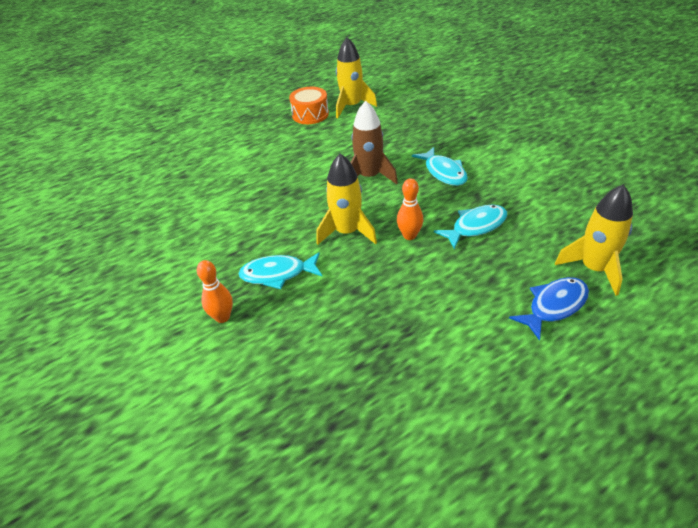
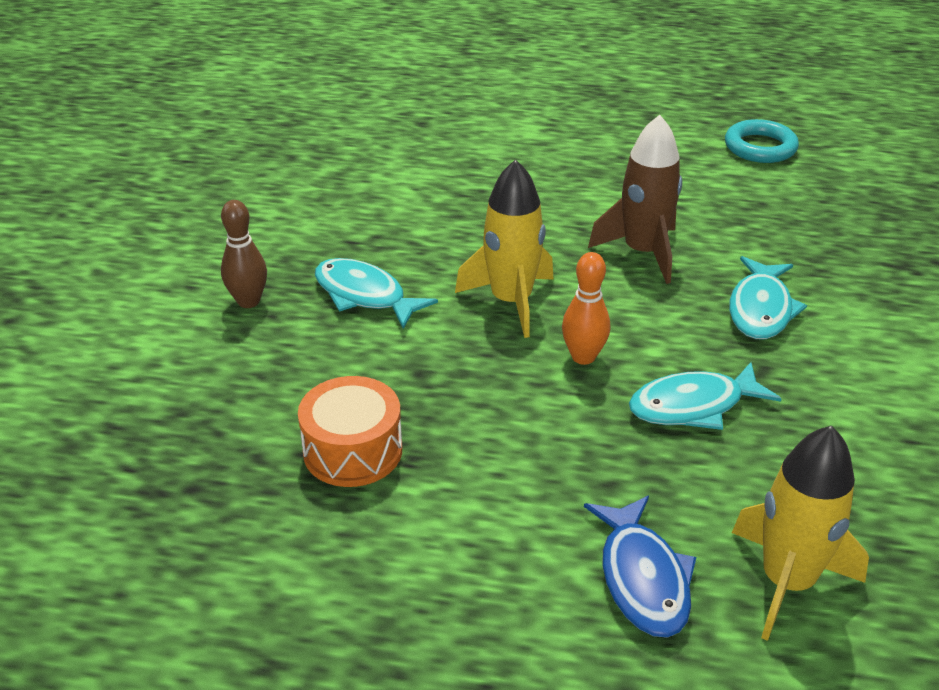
camera: 40 degrees right, 5 degrees down
orange bowling pin [197,260,233,323] -> brown bowling pin [221,200,267,308]
orange drum [289,87,329,124] -> orange drum moved to [298,376,402,487]
yellow rocket [336,37,377,118] -> turquoise ring [725,119,799,163]
turquoise fish [434,204,507,249] -> turquoise fish turned 150 degrees clockwise [629,362,782,430]
blue fish [509,277,589,341] -> blue fish turned 75 degrees clockwise [584,495,696,637]

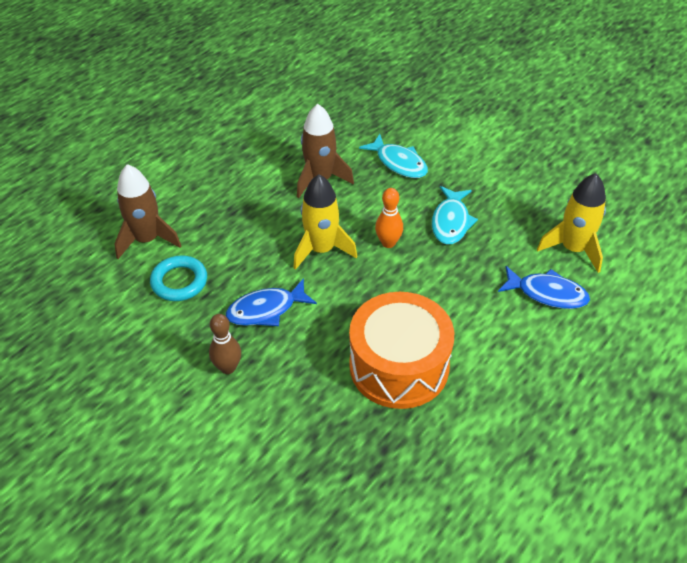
camera: 60 degrees left, 10 degrees up
orange drum [298,376,402,487] -> orange drum [349,292,454,409], size x1.68
turquoise fish [315,258,438,329] -> blue fish [226,278,317,326]
turquoise ring [725,119,799,163] -> turquoise ring moved to [150,255,207,301]
none -> brown rocket [114,164,181,259]

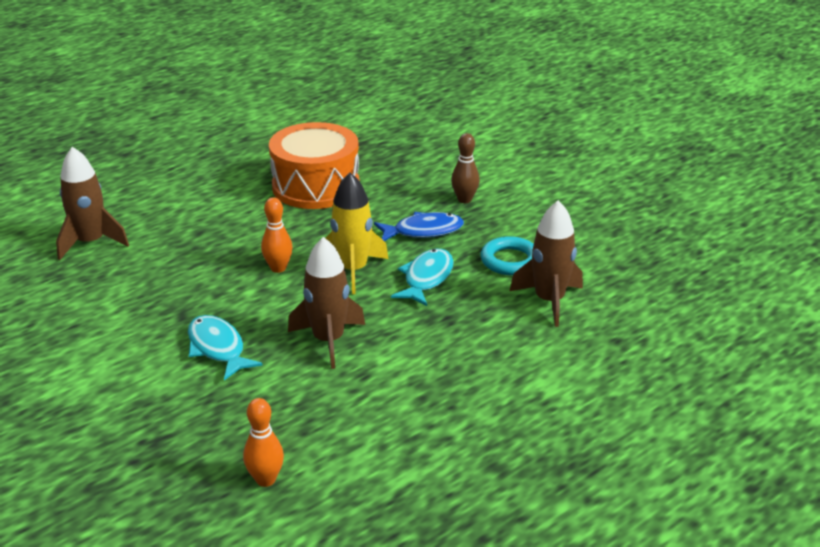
camera: 170 degrees left, 15 degrees down
turquoise fish [432,186,478,245] -> turquoise fish moved to [391,248,454,306]
blue fish [498,266,590,309] -> none
yellow rocket [537,173,606,273] -> brown rocket [56,147,129,260]
none -> orange bowling pin [243,398,284,487]

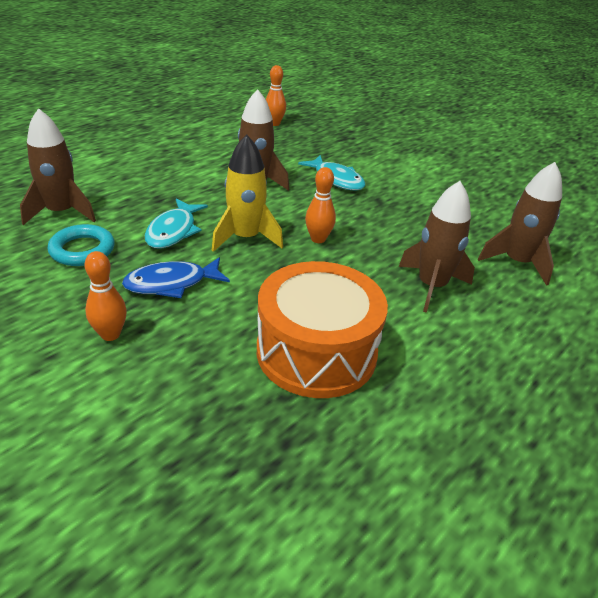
camera: 170 degrees right, 5 degrees up
brown bowling pin [451,133,480,203] -> orange bowling pin [84,251,127,341]
none -> brown rocket [399,181,475,313]

